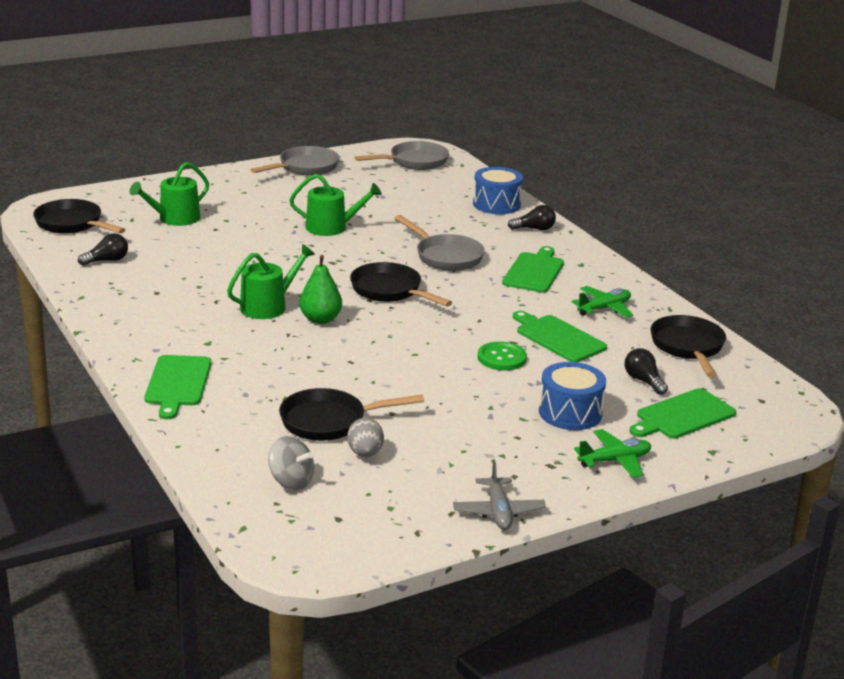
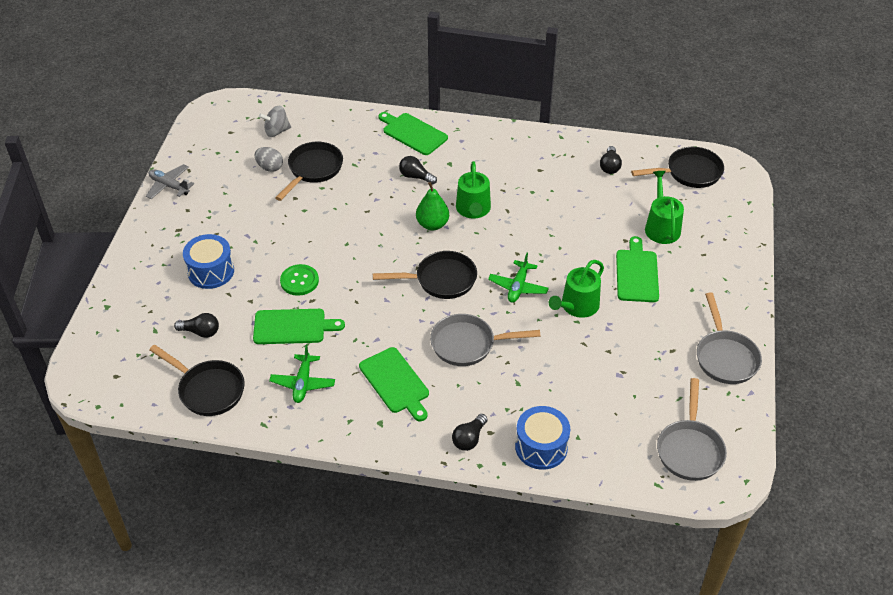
camera: 130 degrees right, 20 degrees up
green plane [574,429,651,478] -> green plane moved to [488,253,549,303]
green cutting board [630,388,736,439] -> green cutting board moved to [616,236,659,302]
none -> black light bulb [399,156,437,185]

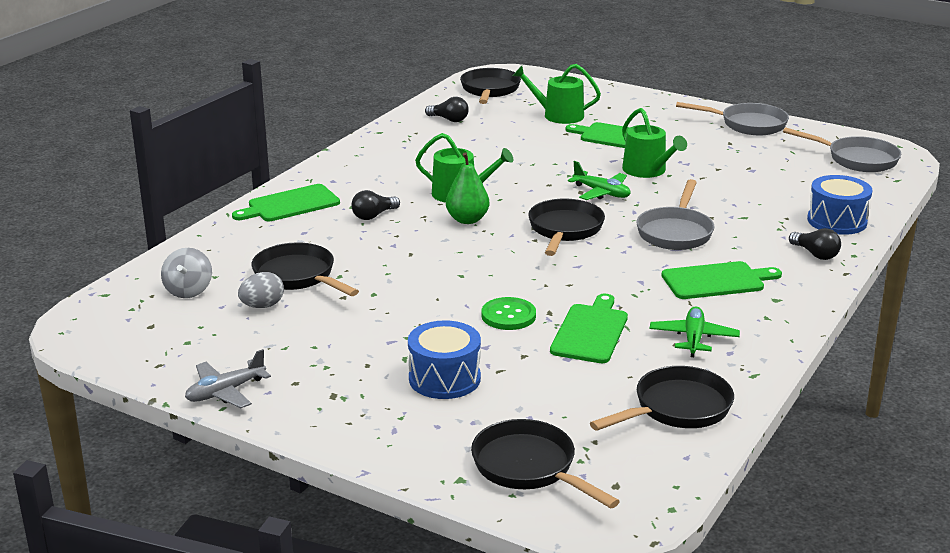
camera: 70 degrees left, 20 degrees down
black light bulb [174,313,219,338] -> none
green plane [269,345,335,403] -> green plane turned 105 degrees counterclockwise [650,307,740,357]
none -> black pan [471,419,620,508]

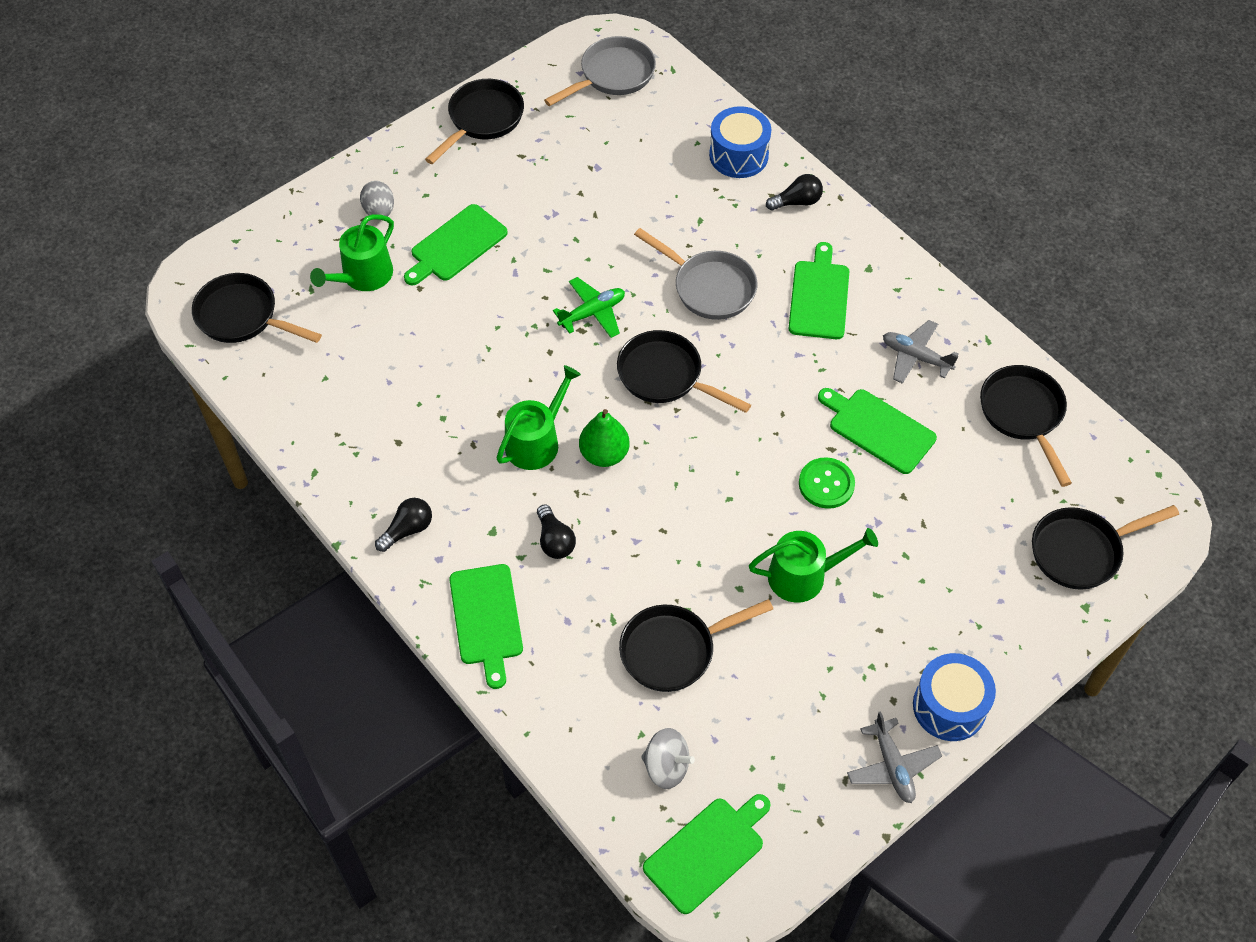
camera: 70 degrees left, 30 degrees up
grey egg [238,272,284,308] -> grey egg moved to [360,181,394,216]
blue drum [408,320,481,399] -> blue drum moved to [913,653,996,741]
black light bulb [425,97,469,122] -> black light bulb moved to [375,498,432,552]
green watering can [622,108,687,178] -> green watering can moved to [749,528,878,603]
green plane [650,307,740,357] -> grey plane [883,320,959,384]
grey pan [676,102,789,135] -> black pan [425,79,524,164]
none -> green cutting board [643,794,771,914]

